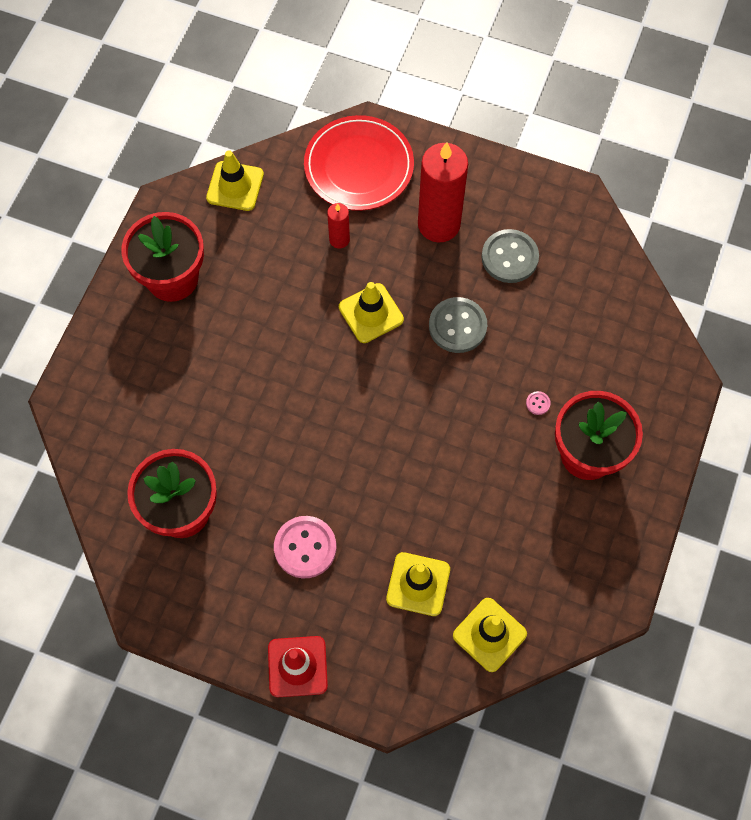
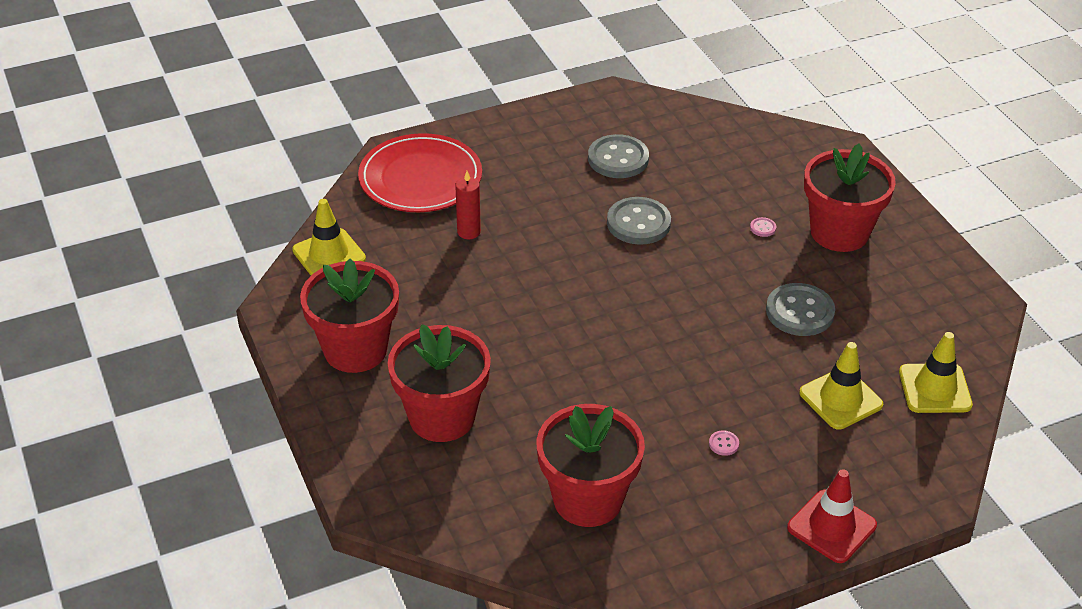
camera: 45 degrees left, 25 degrees down
pink button [274,516,336,578] -> pink button [709,430,739,456], size x0.41
yellow traffic cone [339,282,404,343] -> none
red candle [418,142,468,243] -> none
none -> red flower pot [387,324,491,442]
none -> grey button [766,283,835,336]

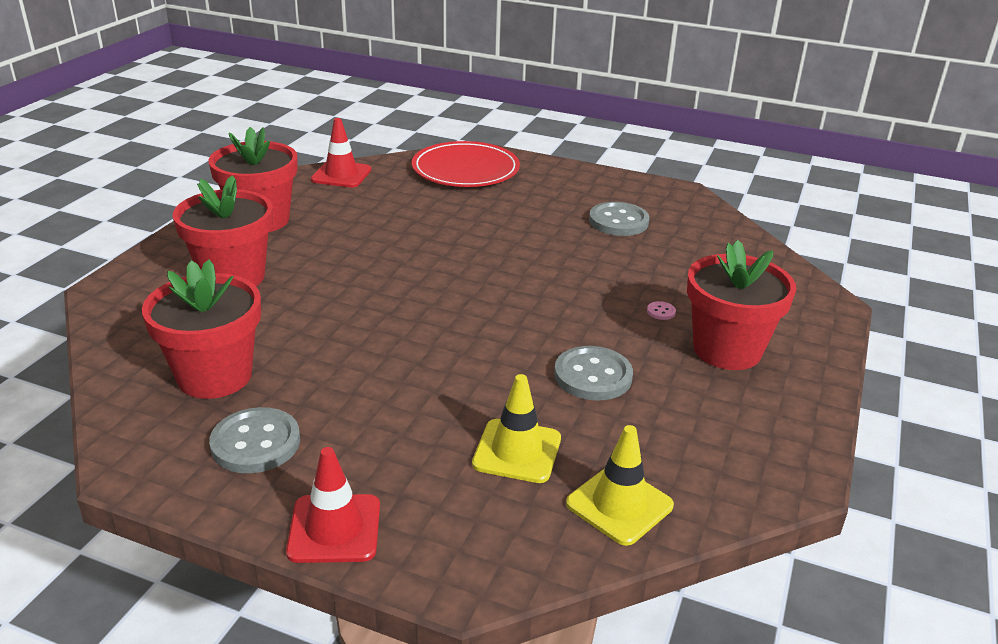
camera: 45 degrees right, 10 degrees down
yellow traffic cone [292,199,366,275] -> red traffic cone [311,118,371,188]
red candle [455,171,481,239] -> none
grey button [607,197,671,245] -> grey button moved to [209,407,300,473]
pink button [709,430,739,456] -> none

